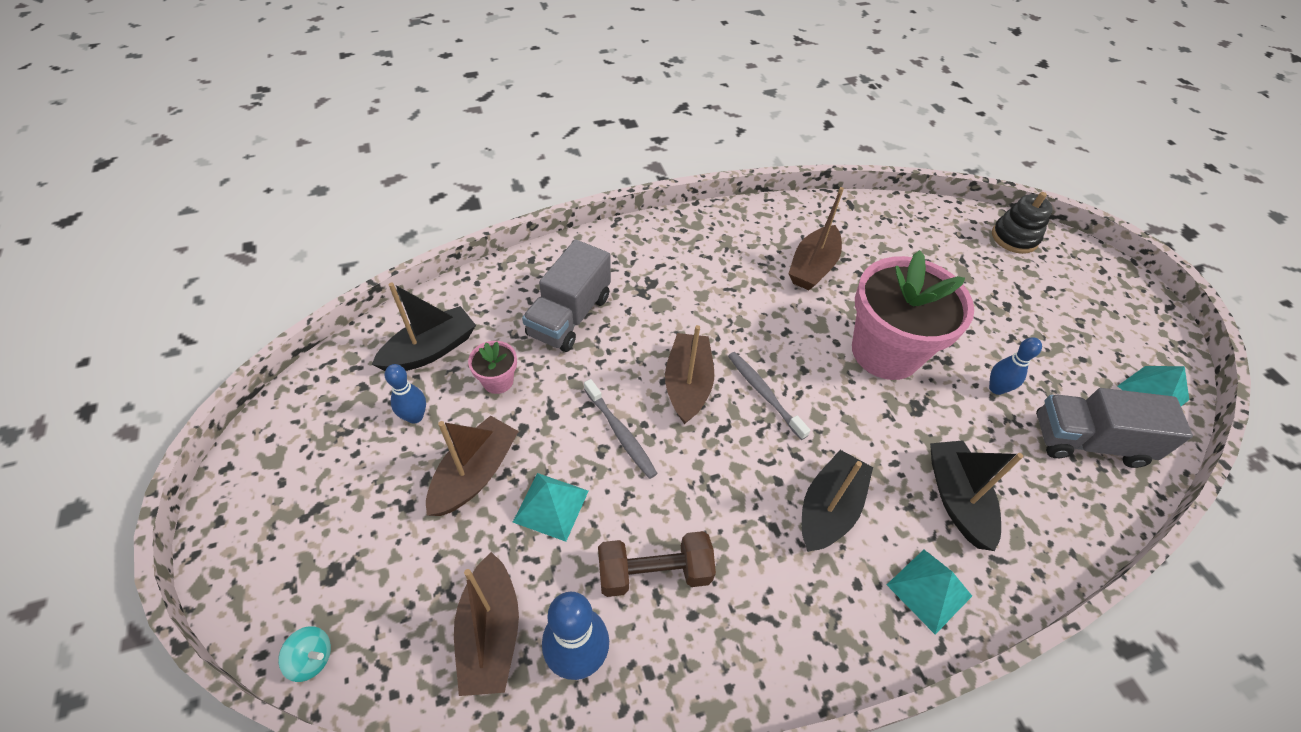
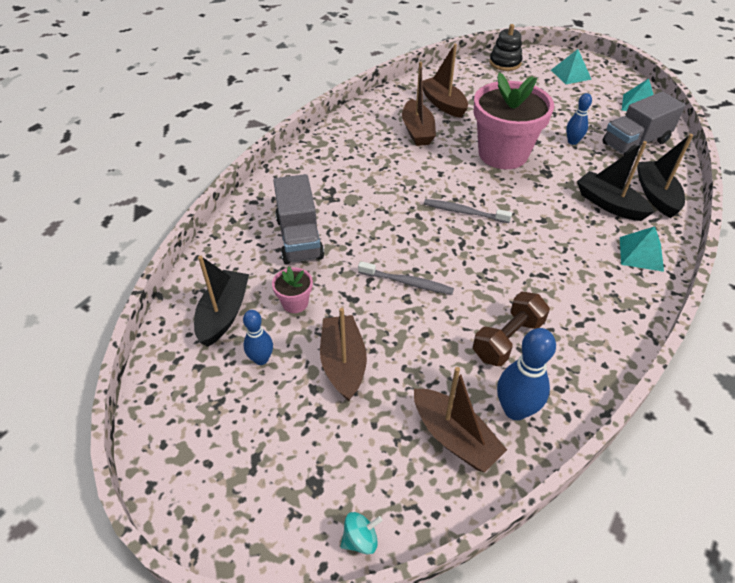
camera: 35 degrees left, 5 degrees down
turquoise pyramid [513,473,589,542] -> turquoise pyramid moved to [551,49,592,84]
brown boat [665,325,714,424] -> brown boat moved to [422,44,468,118]
black boat [802,450,873,552] -> black boat moved to [637,134,693,218]

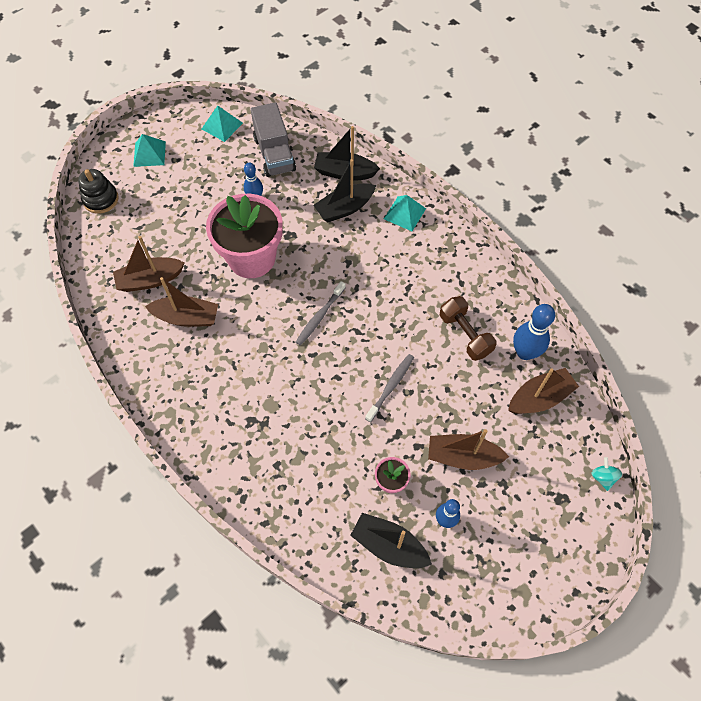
camera: 75 degrees left, 15 degrees up
grey truck [273,174,324,264] -> none

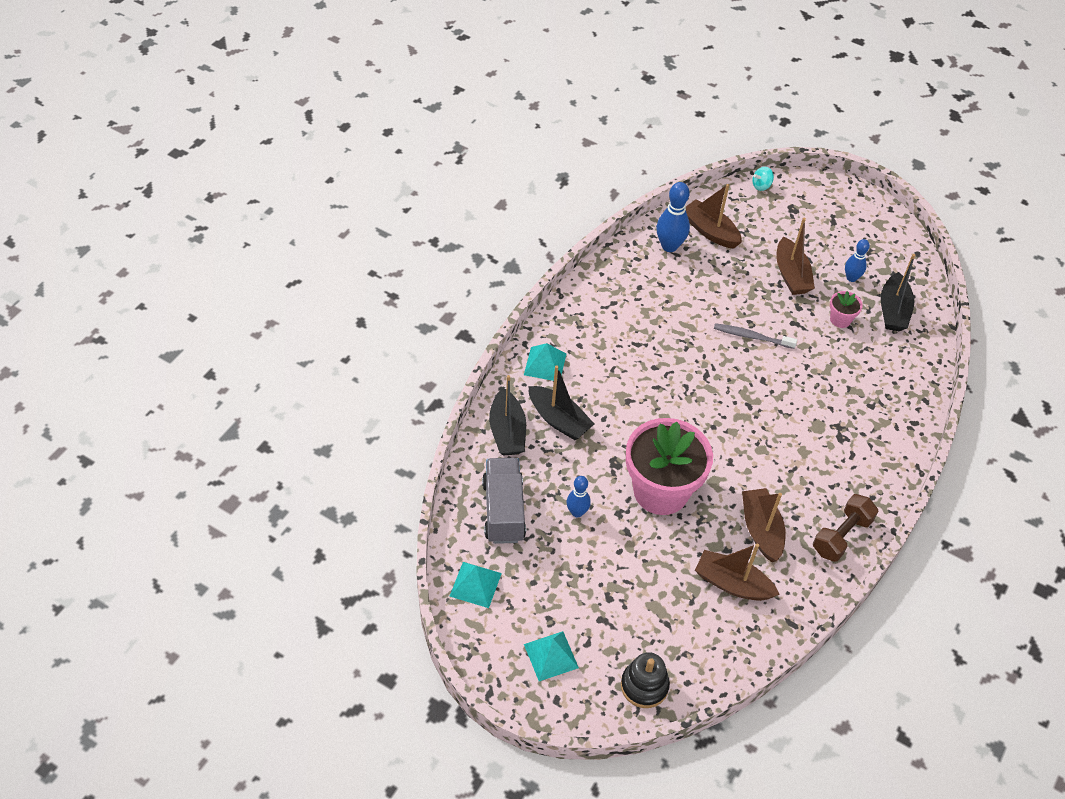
camera: 110 degrees left, 10 degrees down
brown boat [113,236,184,292] -> brown boat turned 150 degrees clockwise [695,544,780,601]
grey truck [251,102,296,177] -> grey truck turned 60 degrees counterclockwise [482,458,526,544]
grey toothbrush [296,281,346,346] -> none
brown dumbbell [440,296,497,361] -> brown dumbbell moved to [813,494,879,562]

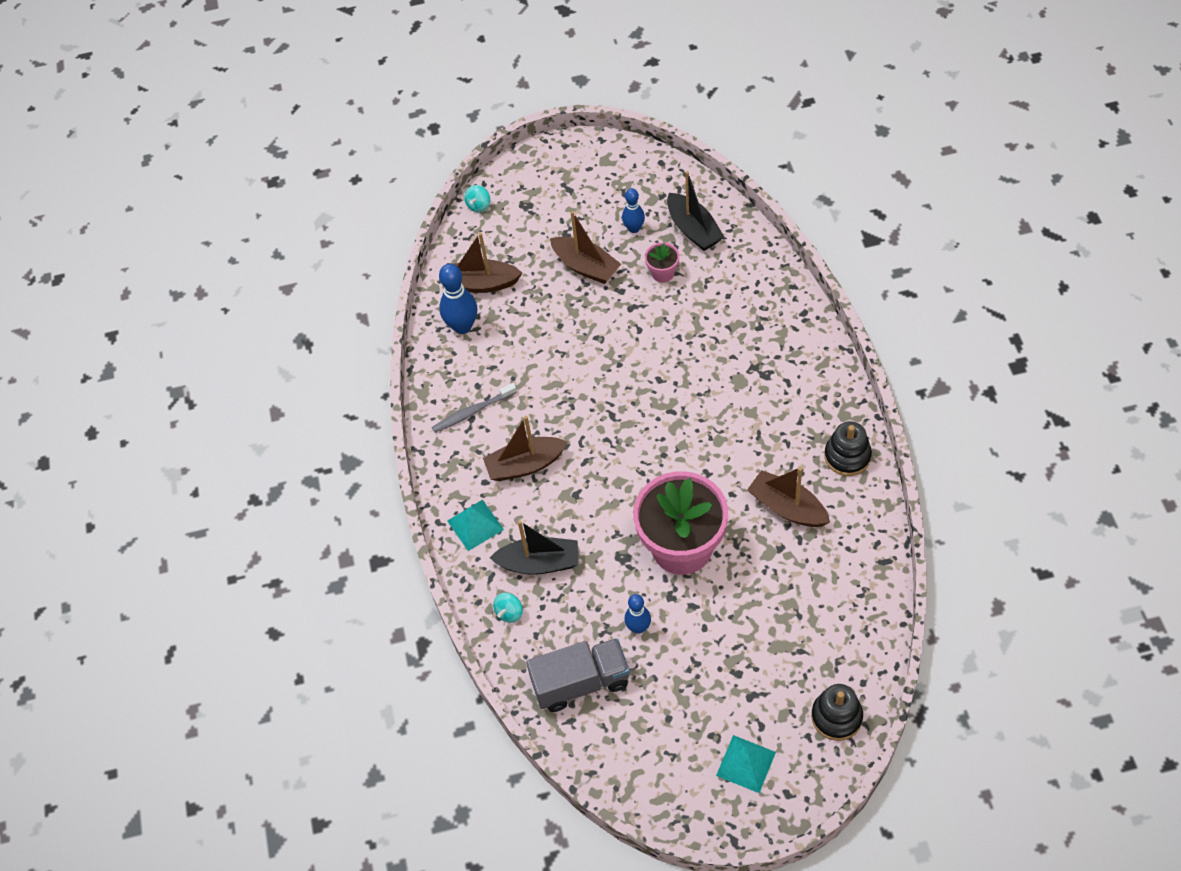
camera: 35 degrees left, 5 degrees up
turquoise pyramid [450,562,502,608] -> none
grey truck [482,458,526,544] -> grey truck turned 120 degrees clockwise [526,638,630,712]
black boat [489,375,526,456] -> turquoise spinning top [493,593,523,623]
brown boat [695,544,780,601] -> brown boat moved to [483,416,567,481]
grey toothbrush [714,323,797,349] -> grey toothbrush moved to [432,383,517,433]
brown dumbbell [813,494,879,562] -> black stacking toy [824,421,872,476]

